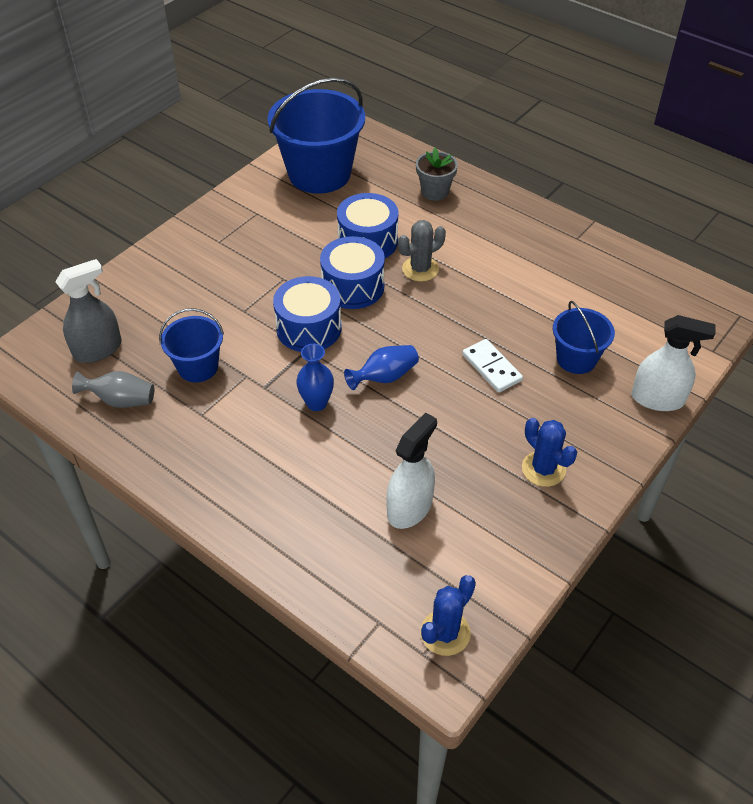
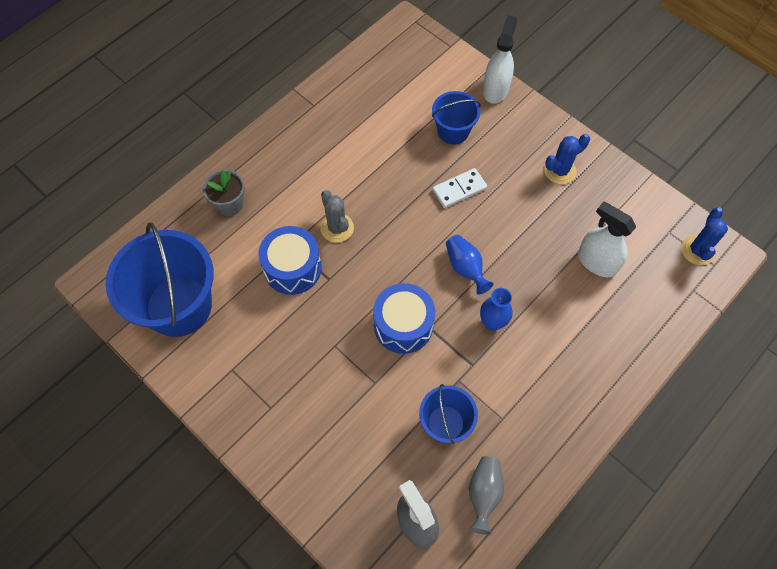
camera: 85 degrees left, 15 degrees up
blue drum [320,236,385,309] -> none
blue cactus [421,575,476,656] -> blue cactus turned 60 degrees clockwise [681,207,728,265]

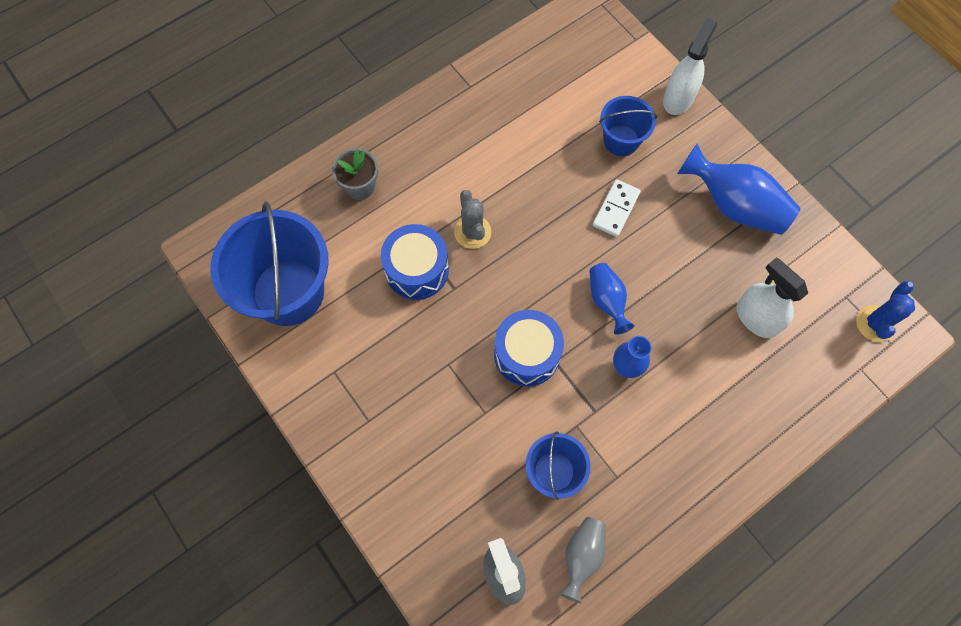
camera: 10 degrees right, 5 degrees up
white domino [432,168,487,208] -> white domino turned 45 degrees counterclockwise [593,179,641,237]
blue cactus [544,134,590,184] -> blue vase [677,143,800,235]

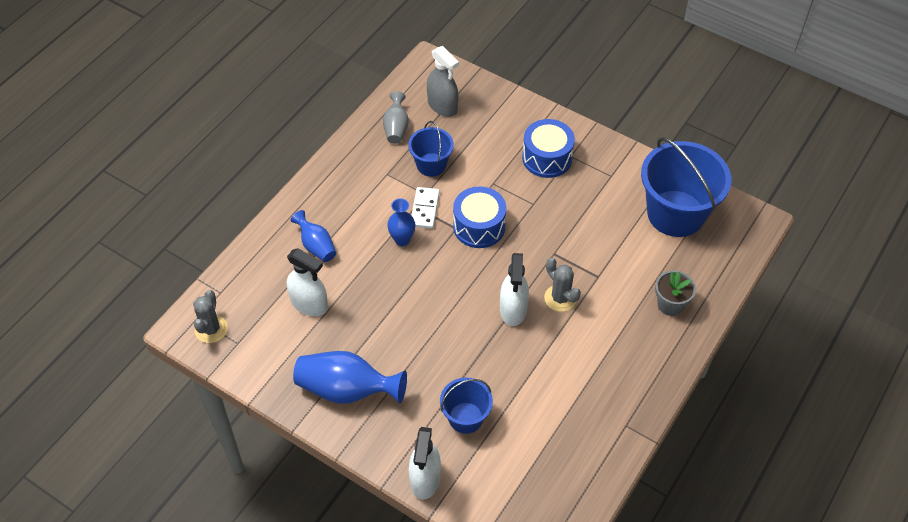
camera: 160 degrees right, 15 degrees down
blue drum [381,224,449,300] -> blue drum moved to [522,119,575,178]
blue vase [590,263,634,335] -> blue vase moved to [291,210,336,262]
white domino [593,179,641,237] -> white domino moved to [412,187,440,229]
blue cactus [856,281,915,342] -> grey cactus [193,290,228,343]
none -> white spray bottle [500,253,529,326]

